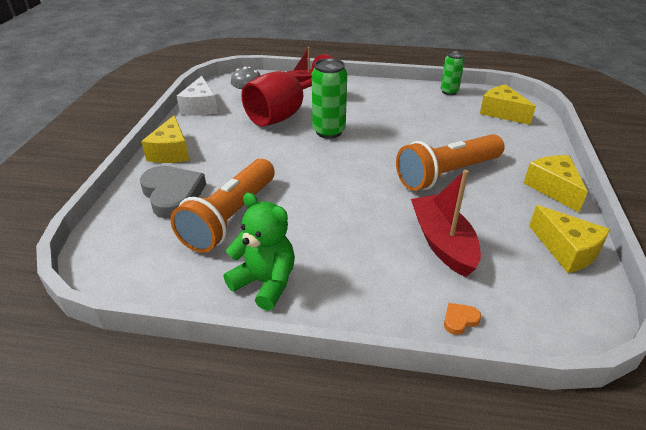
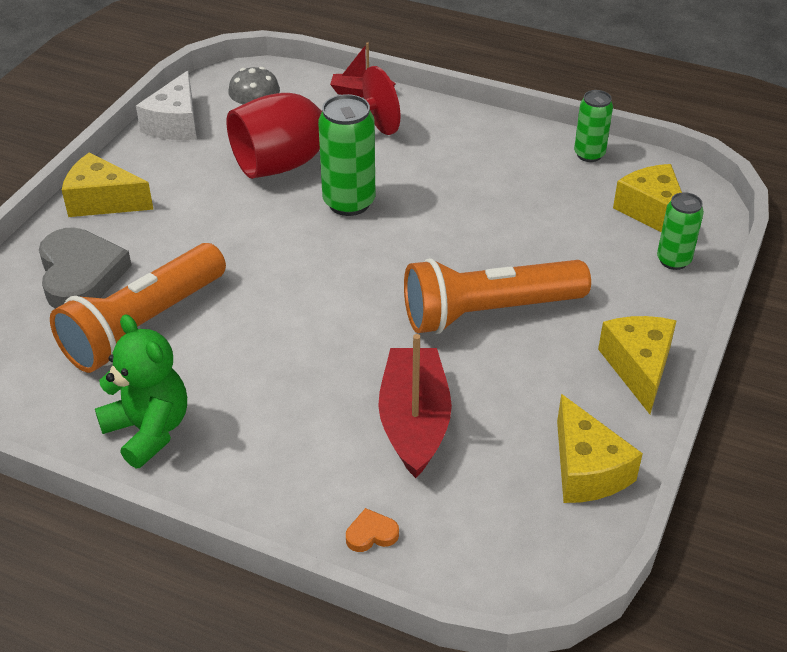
camera: 15 degrees right, 5 degrees up
yellow cheese [141,115,189,163] -> yellow cheese turned 90 degrees clockwise [62,152,154,217]
none -> green can [657,192,704,270]

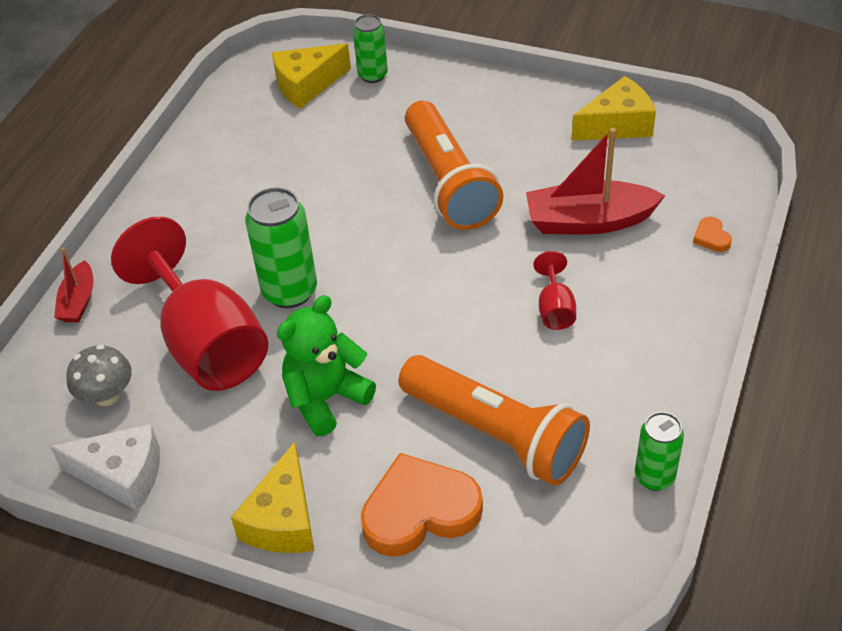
camera: 90 degrees left, 5 degrees up
grey heart [39,227,132,309] -> orange heart [361,453,483,557]
green teddy bear [95,314,187,468] -> green teddy bear moved to [277,295,376,436]
green can [574,90,613,162] -> green can moved to [635,412,684,491]
yellow cheese [598,316,677,414] -> none
none -> red goblet [533,251,576,330]

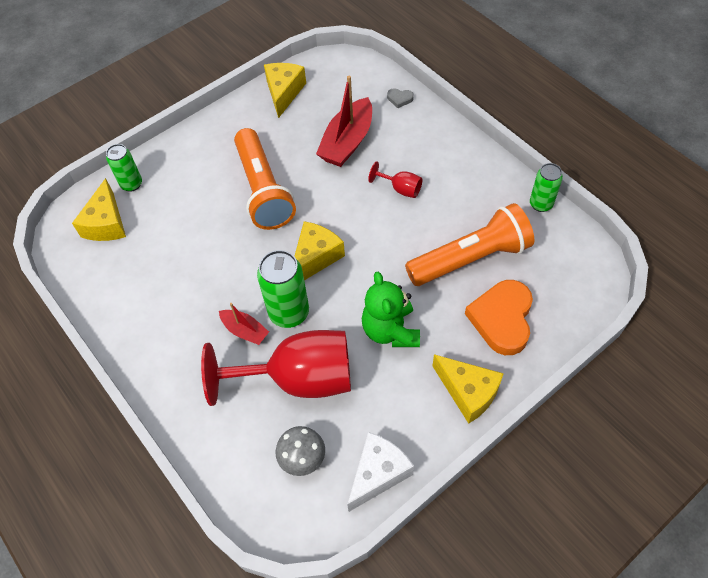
camera: 60 degrees left, 10 degrees up
red boat [54,248,93,322] -> red boat moved to [219,303,269,345]
orange flashlight [405,101,503,230] -> orange flashlight turned 60 degrees clockwise [234,128,296,230]
orange heart [693,217,732,252] -> grey heart [387,88,414,108]
none -> yellow cheese [294,221,345,280]

